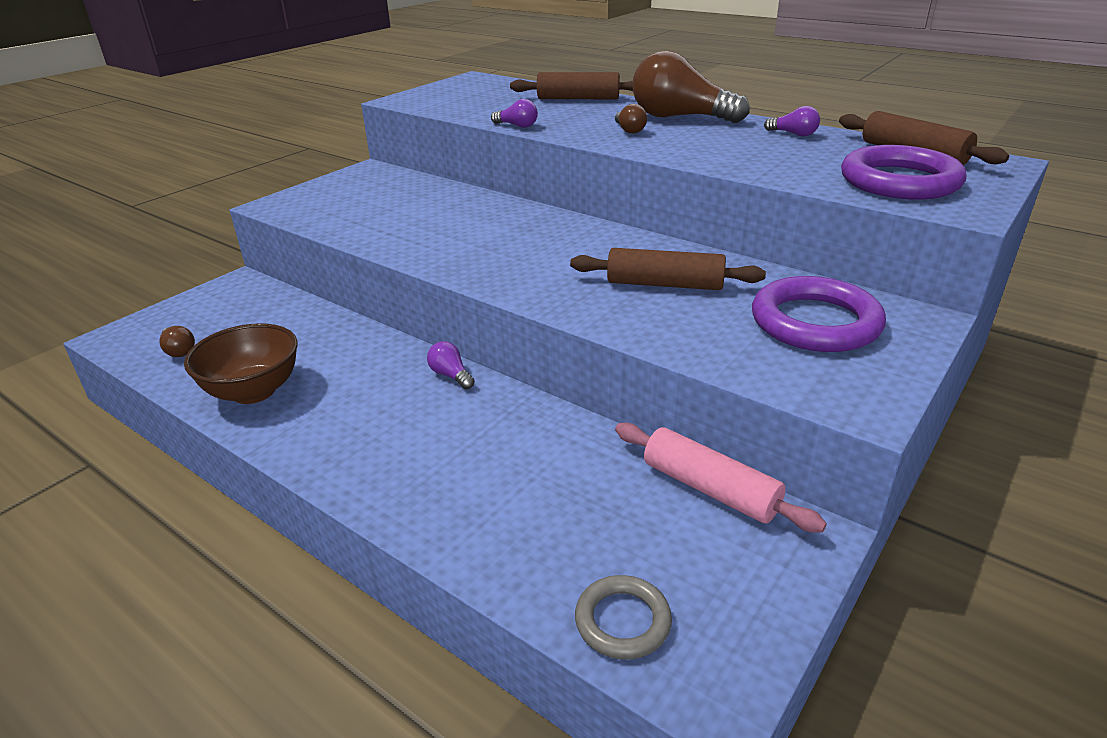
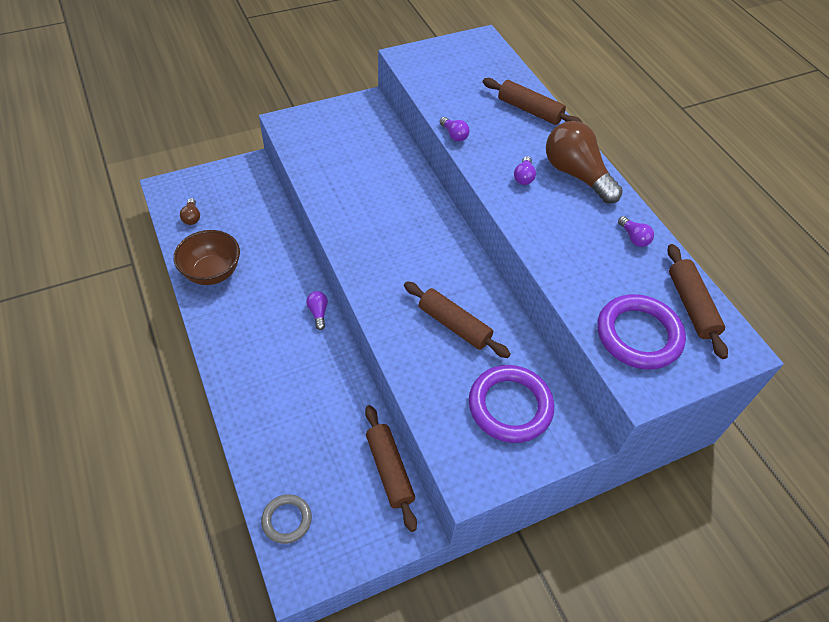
camera: 25 degrees right, 20 degrees up
brown light bulb [615,104,647,133] -> purple light bulb [514,156,536,185]
pink rolling pin [615,423,827,533] -> brown rolling pin [365,405,417,532]

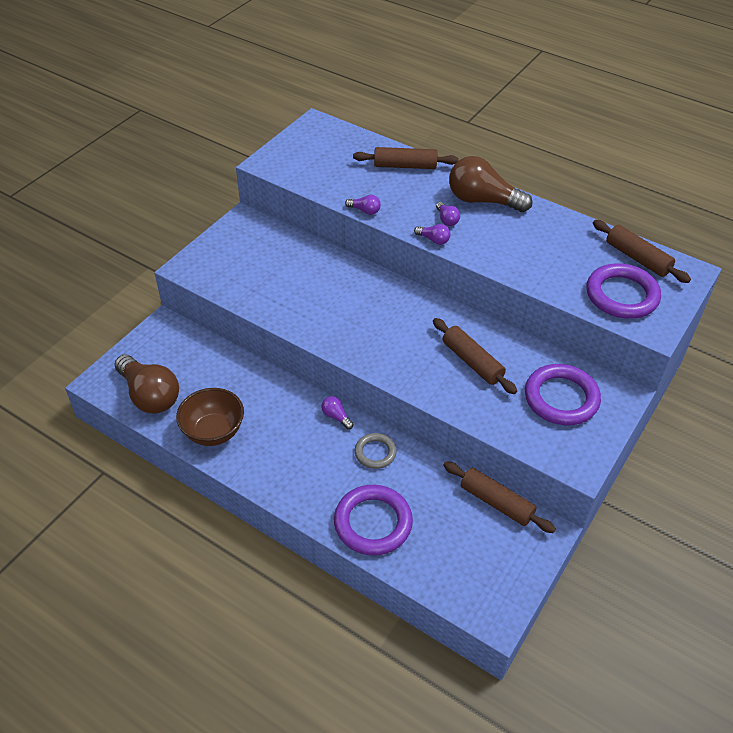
camera: 30 degrees left, 5 degrees down
brown light bulb [180,198,200,225] -> brown light bulb [114,355,179,414], size x2.32
grey ring [261,494,312,544] -> grey ring moved to [355,433,397,469]
brown rolling pin [404,282,511,358] -> brown rolling pin turned 45 degrees clockwise [433,318,517,394]
purple light bulb [618,216,654,247] -> purple light bulb moved to [414,224,450,245]
none -> purple ring [334,485,413,556]

